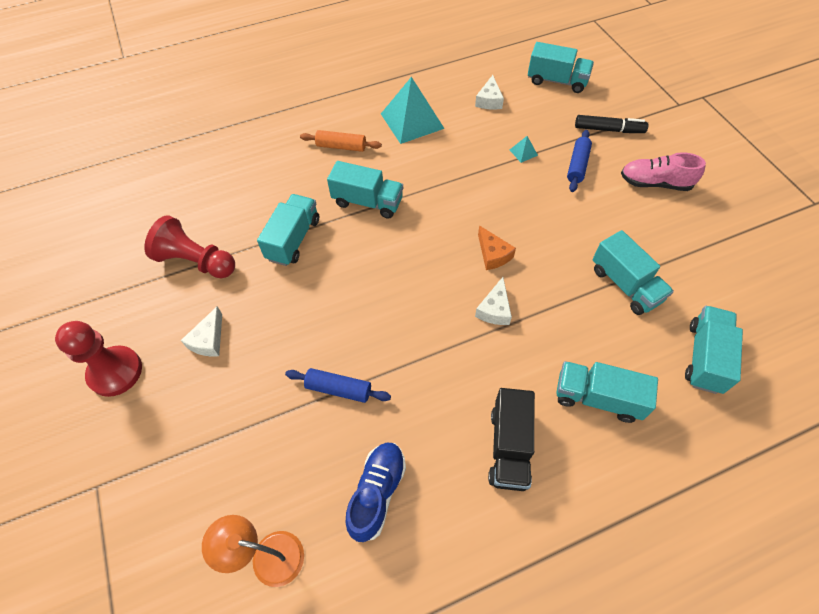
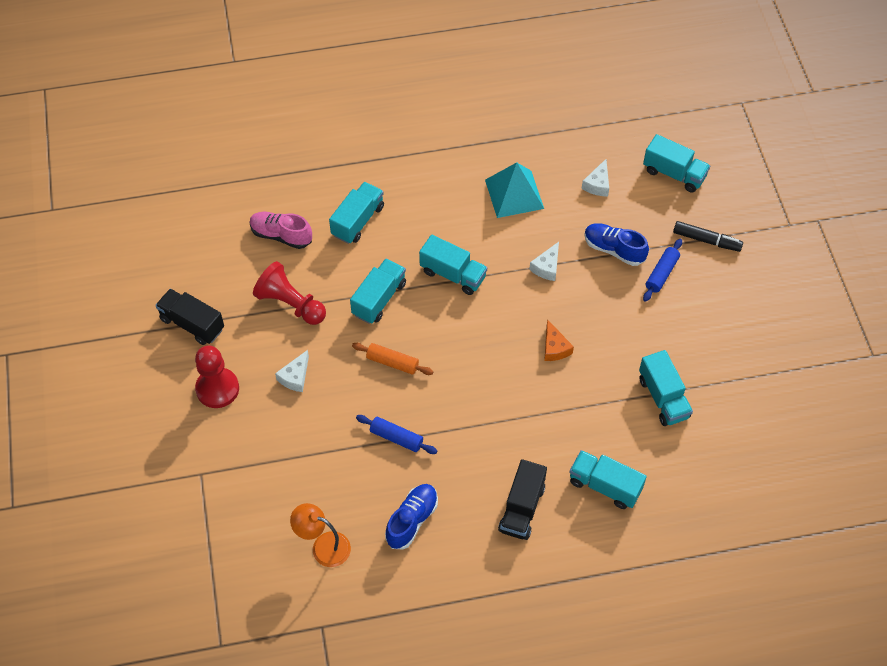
camera: 10 degrees right, 0 degrees up
orange rolling pin [300,130,382,152] -> orange rolling pin moved to [352,343,434,375]
white cheese [475,277,512,325] -> white cheese moved to [529,242,559,281]
turquoise pyramid [510,136,538,163] -> blue shoe [584,223,649,266]
pink shoe [621,152,706,191] -> pink shoe moved to [250,212,312,249]
turquoise truck [685,306,743,394] -> turquoise truck moved to [329,182,384,244]
none -> black truck [155,289,224,345]

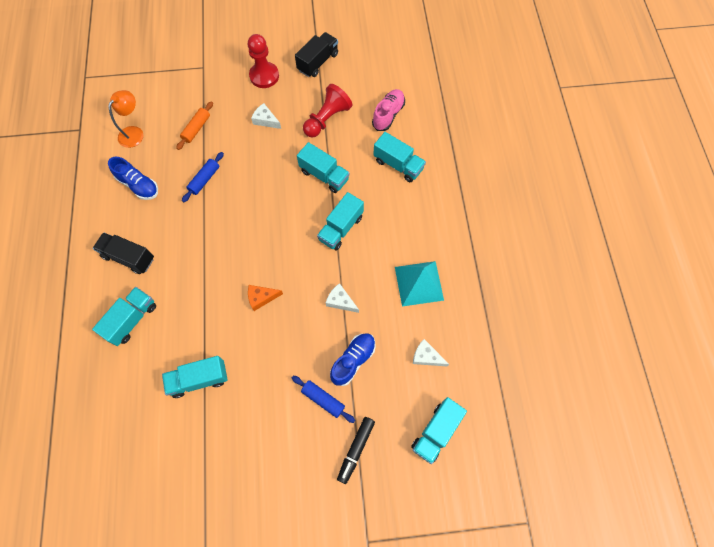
camera: 95 degrees right, 10 degrees up
orange rolling pin [352,343,434,375] -> orange rolling pin moved to [176,101,213,150]

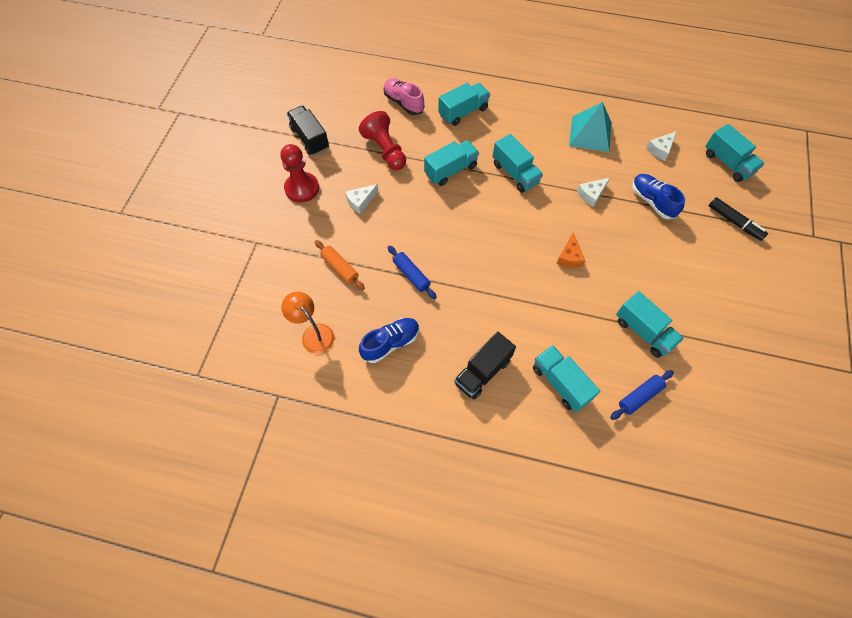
camera: 70 degrees left, 5 degrees down
turquoise truck [162,356,227,398] -> turquoise truck turned 45 degrees counterclockwise [616,291,684,358]
blue rolling pin [292,376,355,423] -> blue rolling pin moved to [610,370,674,420]

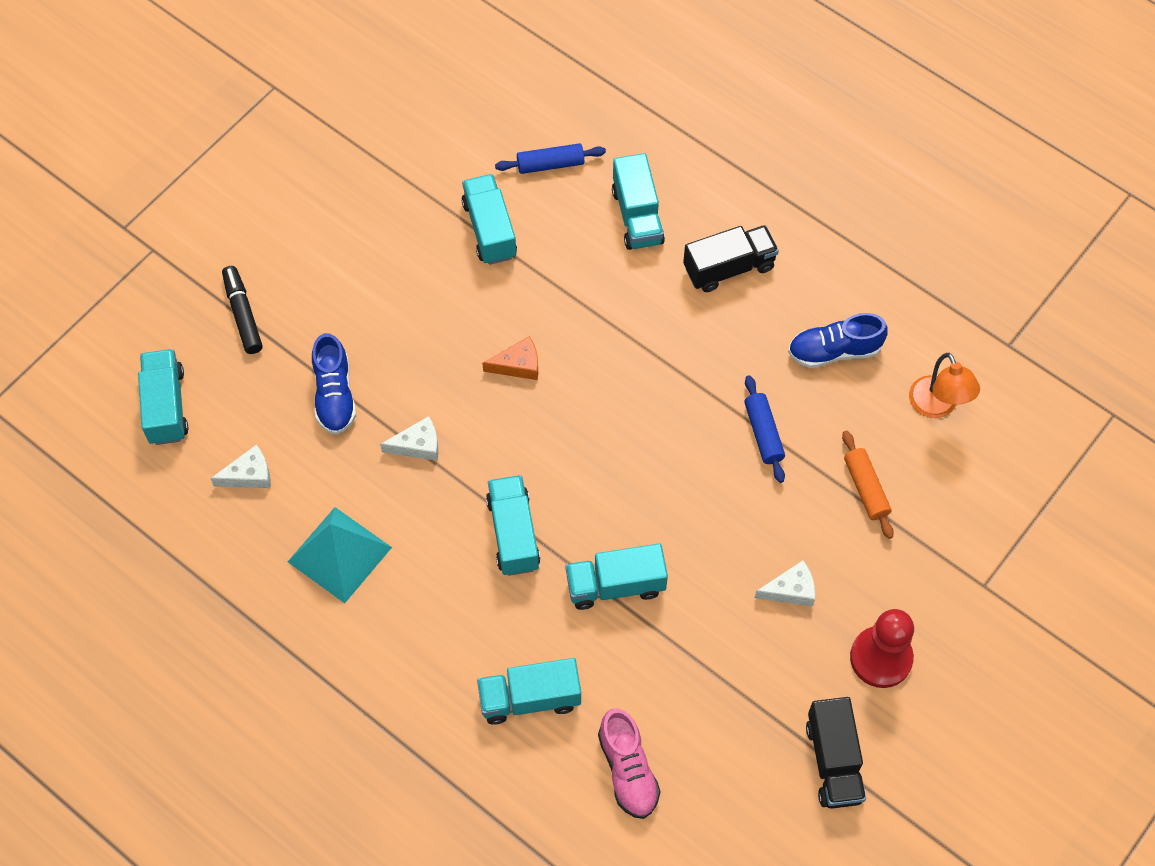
camera: 155 degrees left, 0 degrees up
red pawn [359,111,406,170] -> none
orange cheese [557,232,585,268] -> orange cheese turned 45 degrees clockwise [482,336,538,380]

